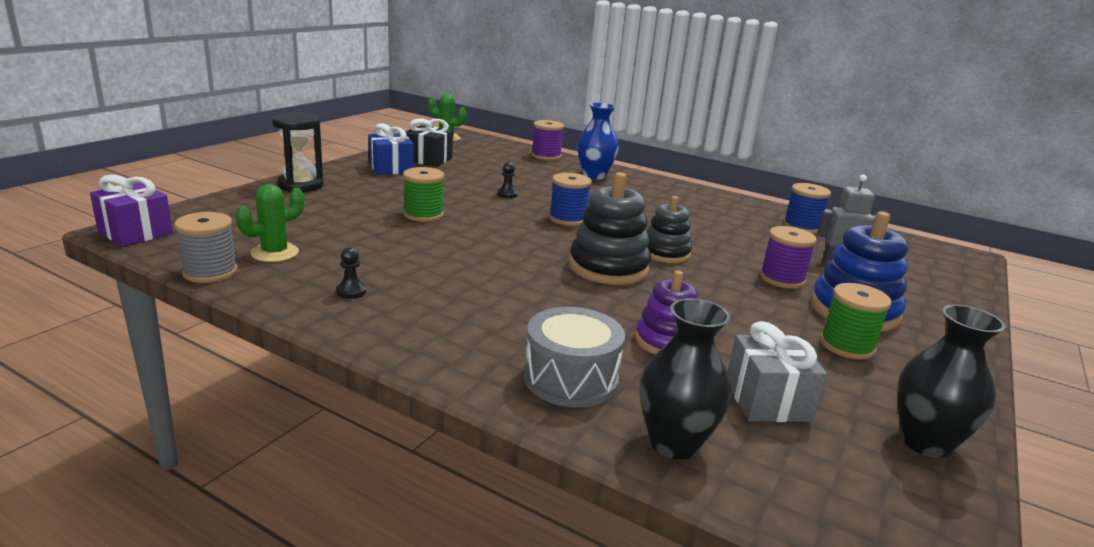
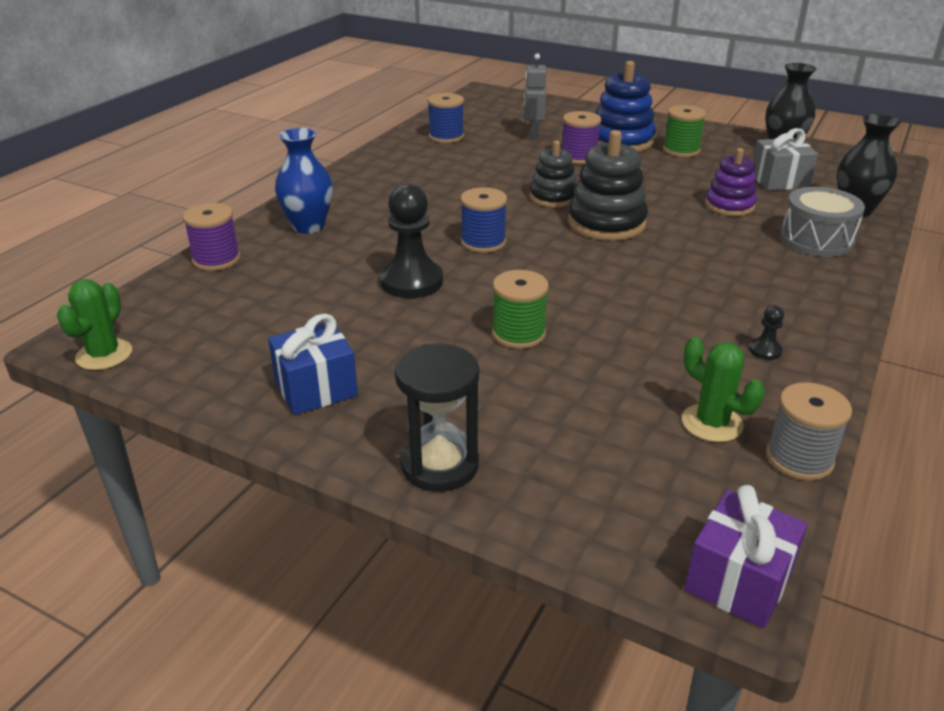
camera: 90 degrees left, 10 degrees up
black gift [406,118,453,167] -> none
black pawn [497,162,518,198] -> black pawn [380,184,443,298], size x2.25

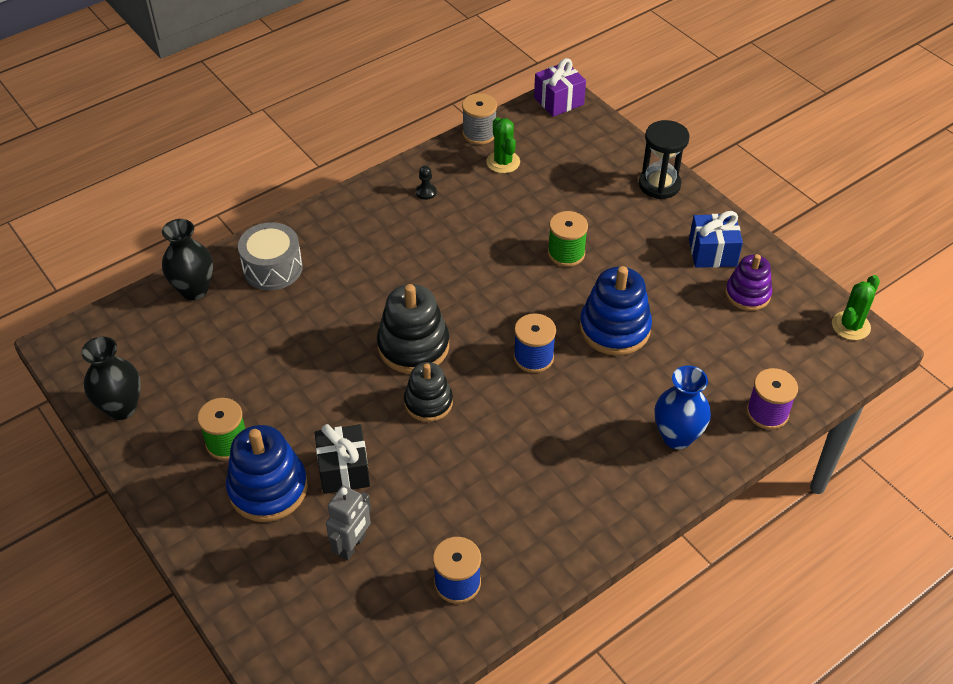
camera: 155 degrees left, 15 degrees up
black pawn [380,184,443,298] -> blue stacking toy [579,266,652,356]
purple spool [562,111,601,164] -> black gift [315,424,370,494]
purple stacking toy [705,148,757,216] -> purple stacking toy moved to [725,254,772,311]
grey gift [753,128,818,191] -> none

